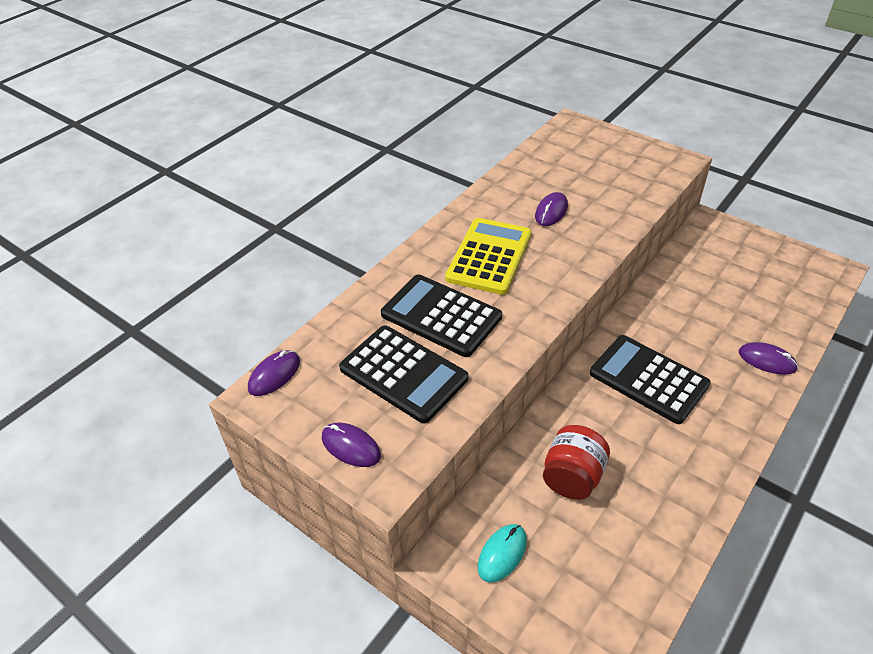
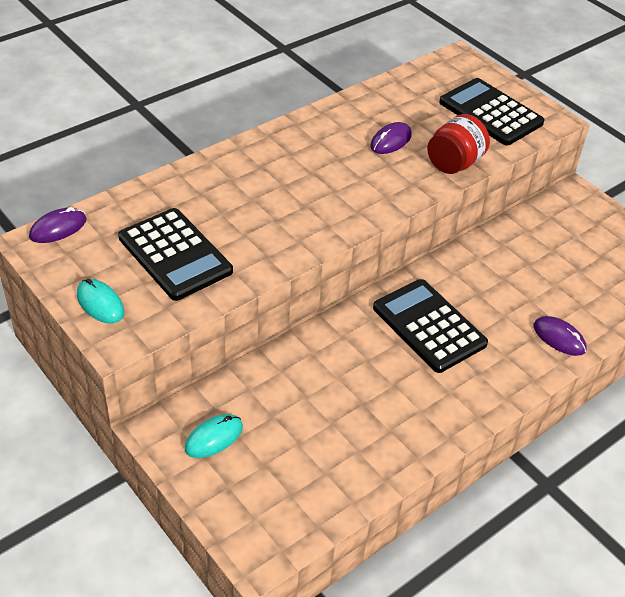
camera: 10 degrees right, 0 degrees up
purple mouse [322,422,381,467] -> turquoise mouse [77,279,124,324]
black calculator [381,275,502,357] -> black calculator moved to [439,78,545,146]
yellow calculator [445,218,531,295] -> none
red jar [543,425,610,500] -> red jar moved to [427,114,490,174]

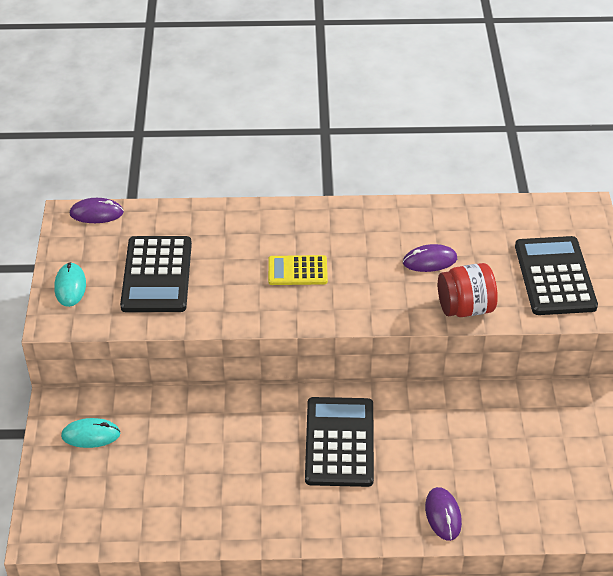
camera: 40 degrees right, 0 degrees up
none -> yellow calculator [268,255,328,285]

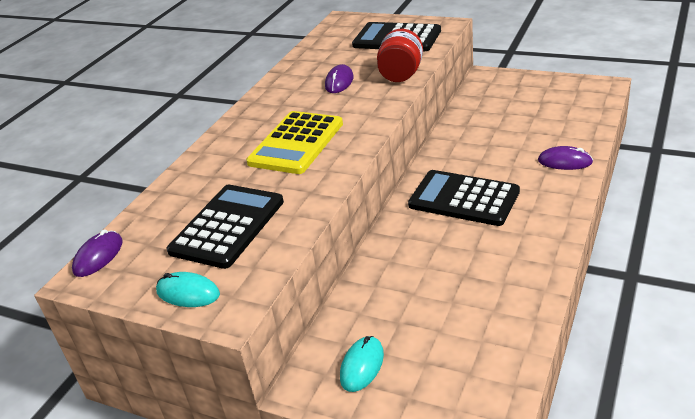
camera: 60 degrees left, 10 degrees down
black calculator [120,236,192,312] -> black calculator turned 90 degrees counterclockwise [166,185,284,269]
yellow calculator [268,255,328,285] -> yellow calculator [246,111,343,174], size x1.70

